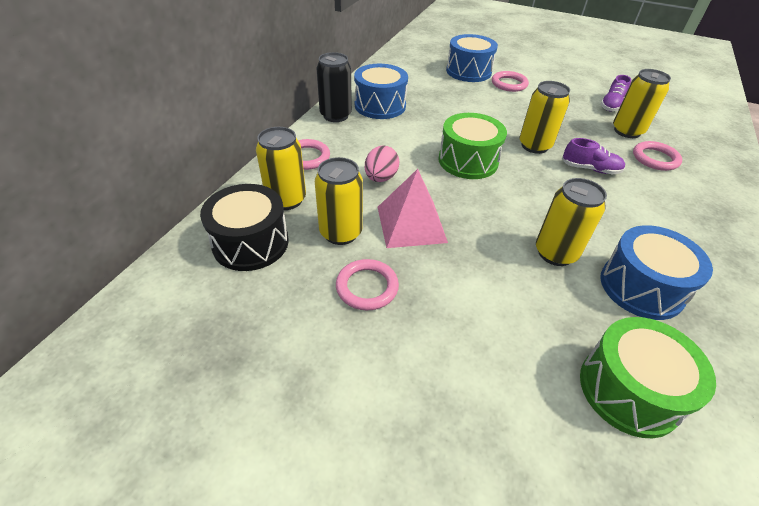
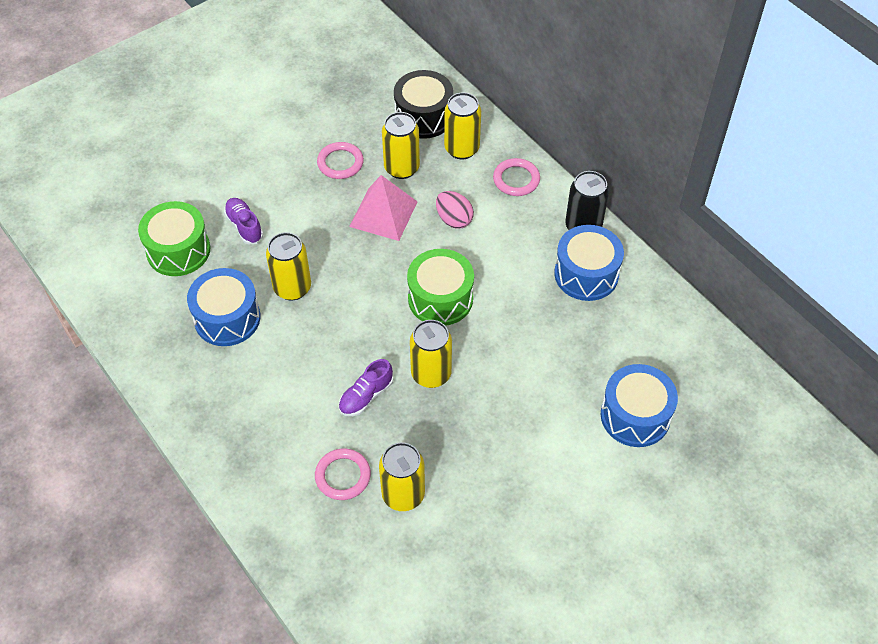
camera: 120 degrees right, 10 degrees up
pink ring [492,71,529,92] -> none
purple shoe [600,75,631,111] -> purple shoe moved to [224,198,263,244]

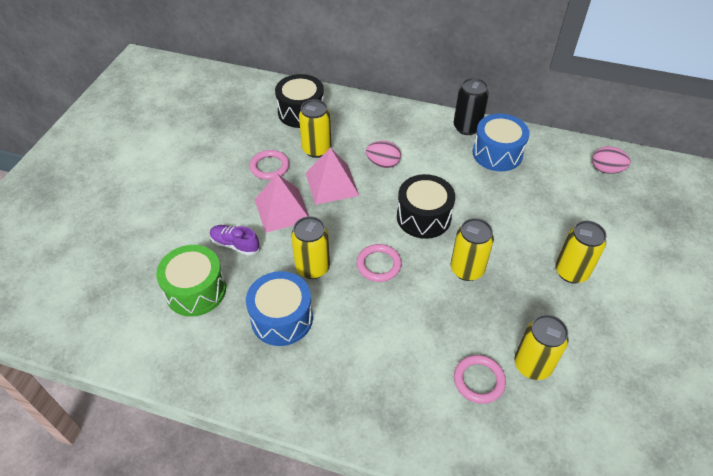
camera: 35 degrees left, 5 degrees down
purple shoe [339,359,393,416] -> none
green drum [407,249,474,326] -> black drum [397,174,455,239]
yellow can [444,92,481,160] -> yellow can moved to [555,221,607,283]
pink ring [493,158,540,196] -> pink ring moved to [356,244,402,282]
blue drum [601,364,678,447] -> none
none -> pink pyramid [255,174,309,233]
none -> pink egg [592,146,631,174]

